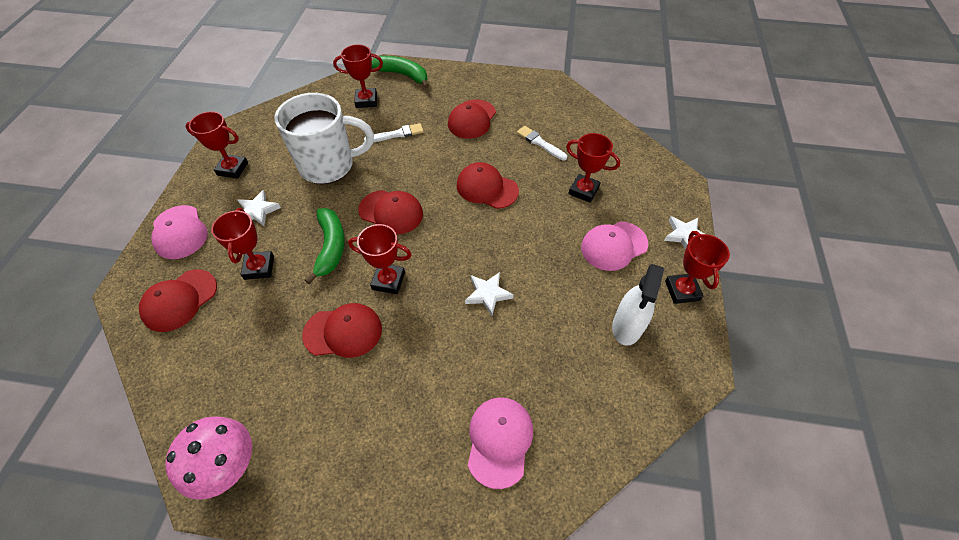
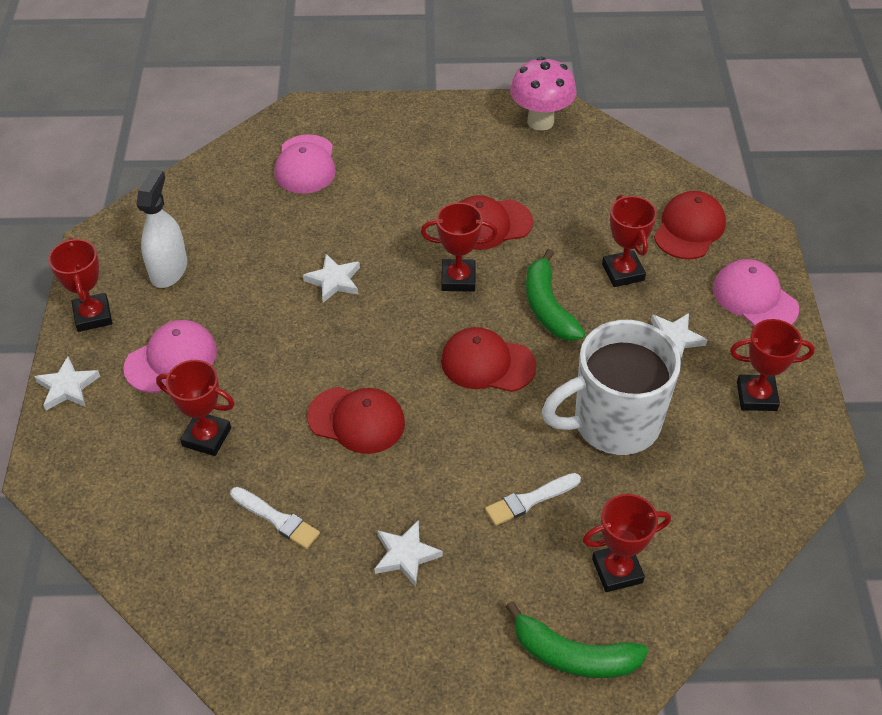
camera: 170 degrees right, 5 degrees down
red cap [448,99,496,139] -> white star [374,520,443,587]

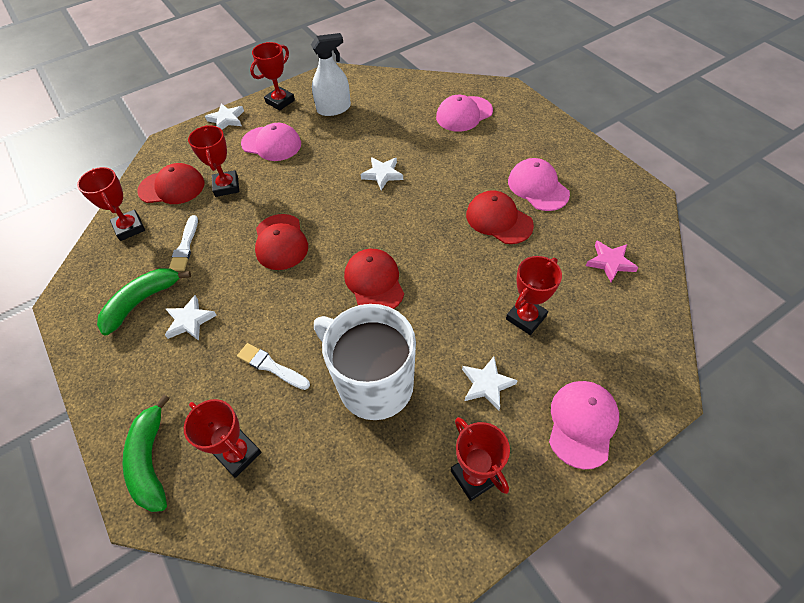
camera: 60 degrees right, 5 degrees up
red trophy [421,203,498,292] -> red trophy moved to [77,167,145,241]
pink mushroom [510,57,576,131] -> none
green banana [526,249,585,341] -> green banana moved to [97,268,191,336]
red cap [654,191,726,259] -> red cap moved to [137,163,204,204]
none -> pink cap [508,158,570,211]
none -> pink star [586,241,639,283]

